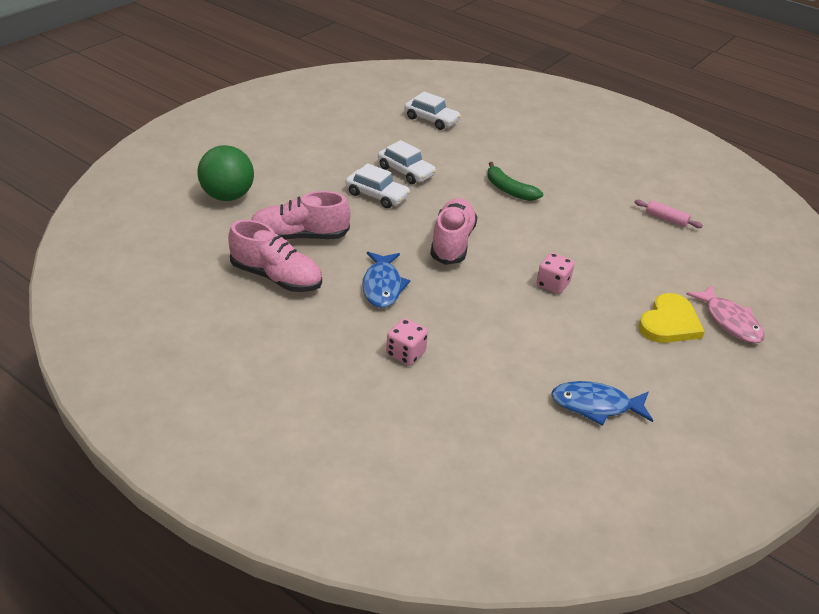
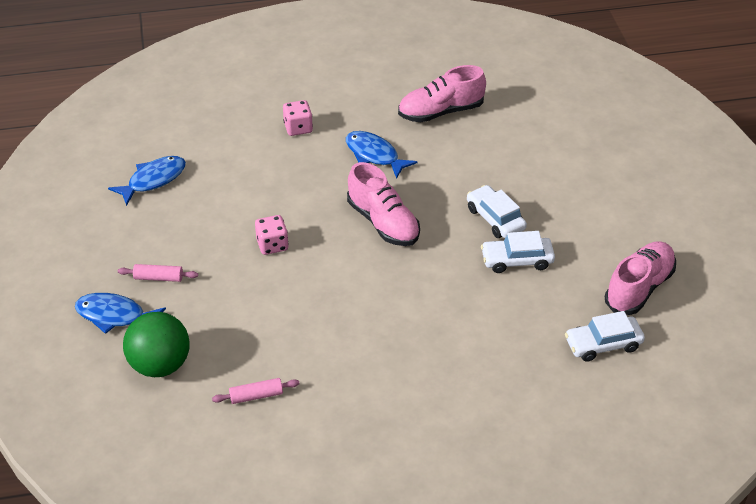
camera: 135 degrees right, 5 degrees up
green ball [197,145,254,201] -> green ball moved to [123,312,190,377]
pink shoe [251,191,350,240] -> pink shoe moved to [605,241,676,315]
white car [346,163,410,208] -> white car turned 75 degrees clockwise [467,185,527,238]
green banana [487,162,543,201] -> none
yellow heart [638,293,705,343] -> pink rolling pin [118,264,198,282]
pink fish [686,285,765,343] -> blue fish [75,293,166,334]

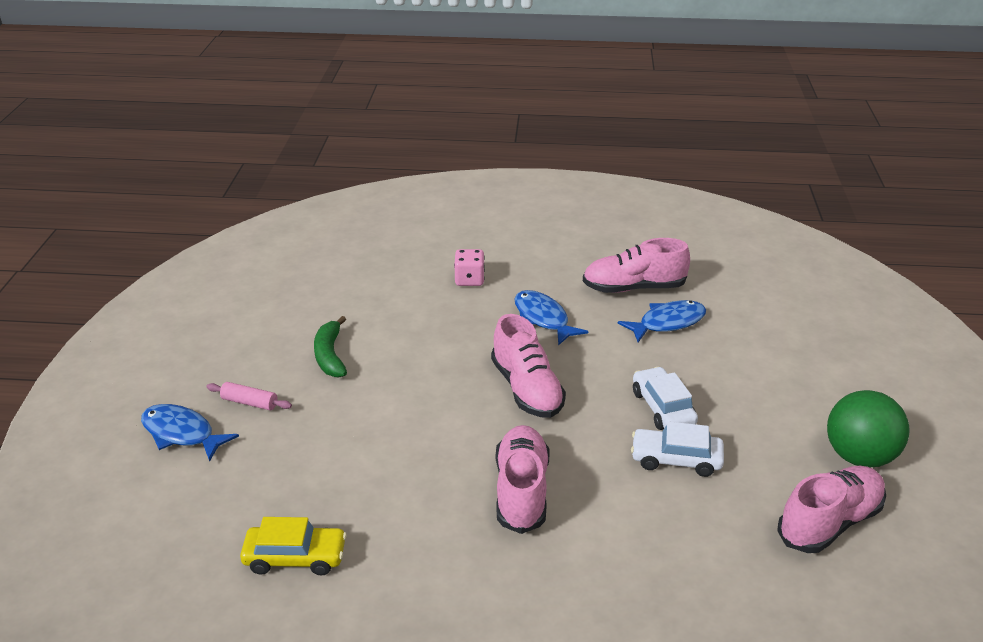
camera: 15 degrees right, 10 degrees down
blue fish [108,156,186,206] -> blue fish moved to [617,300,706,342]
green ball [123,312,190,377] -> green ball moved to [827,390,909,467]
pink rolling pin [212,378,300,404] -> yellow car [240,517,347,576]
pink dice [255,215,289,255] -> none
white car [565,311,645,362] -> none
none -> green banana [314,316,347,378]
none -> pink shoe [496,425,549,534]

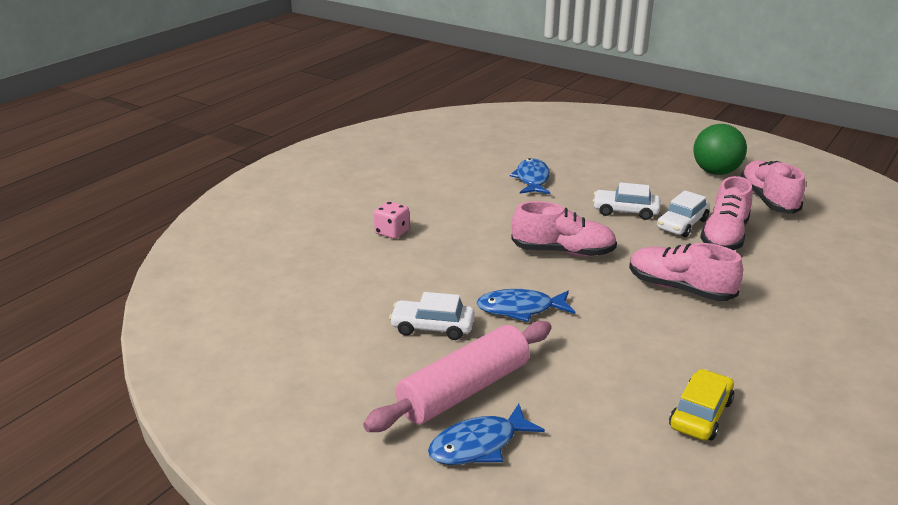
camera: 60 degrees left, 5 degrees down
pink rolling pin [206,382,292,410] -> pink rolling pin [363,321,552,432], size x2.36
green banana [314,316,347,378] -> white car [389,292,475,340]
blue fish [514,290,588,345] -> blue fish moved to [477,289,575,322]
pink shoe [583,238,690,293] -> pink shoe moved to [700,176,752,250]

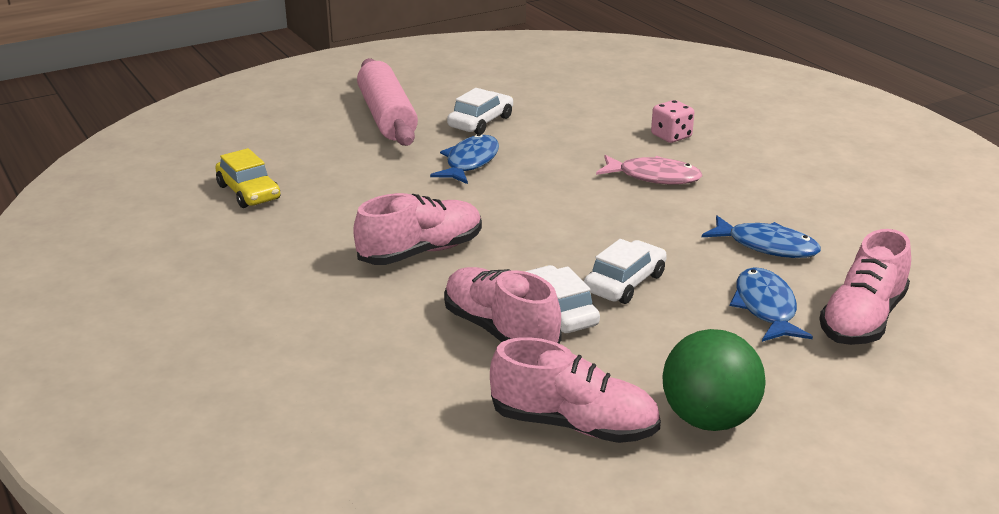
camera: 115 degrees right, 0 degrees up
blue fish [428,403,545,465] -> blue fish moved to [730,267,813,342]
pink shoe [511,201,617,257] -> pink shoe moved to [819,229,911,345]
none -> pink fish [596,155,702,184]

